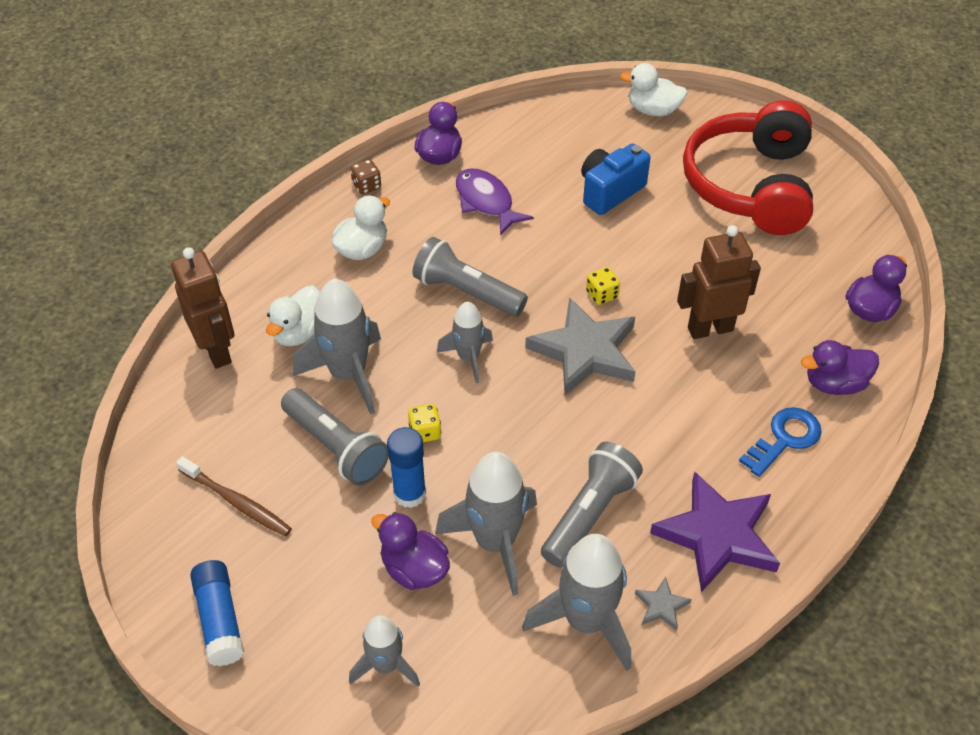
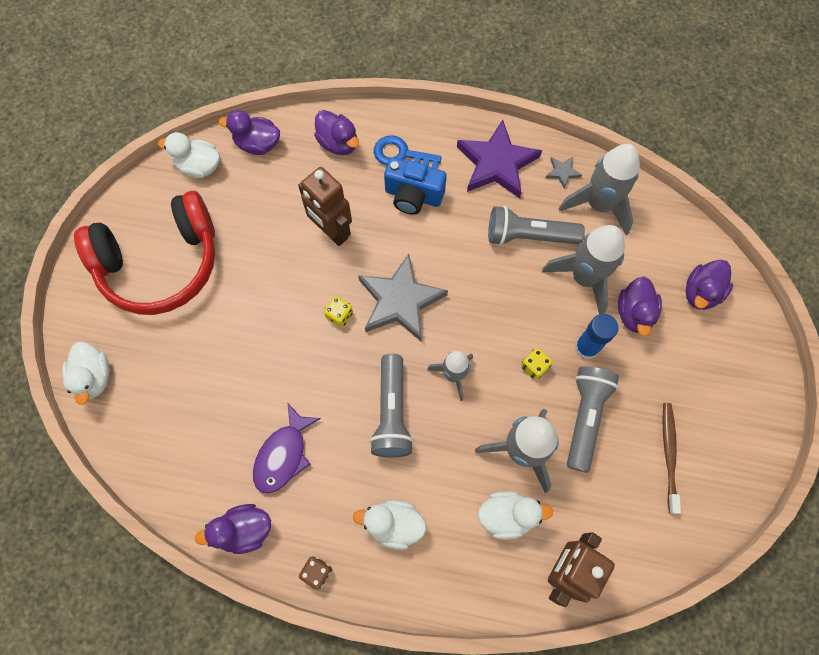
camera: 120 degrees left, 20 degrees up
blue glue stick [190,560,244,666] -> none
grey rocket [349,616,420,687] -> purple duck [686,260,733,310]
blue camera [581,143,651,215] -> blue camera moved to [384,157,447,215]
none -> white duck [158,132,220,178]

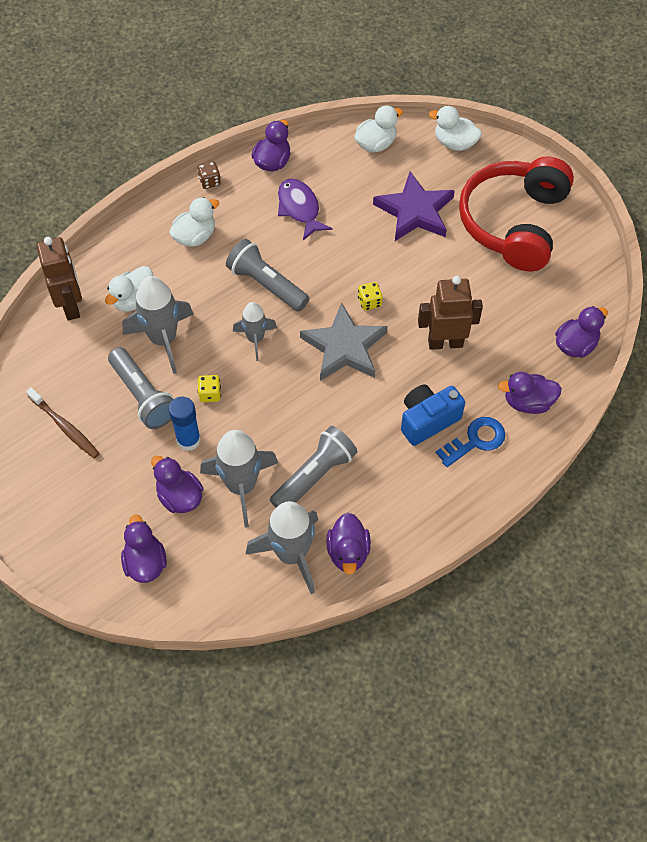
camera: 130 degrees right, 10 degrees down
white duck [158,132,220,178] -> white duck moved to [354,105,403,153]
purple star [457,120,542,199] -> purple star moved to [373,171,455,241]
grey star [546,157,582,189] -> purple duck [326,513,371,575]

